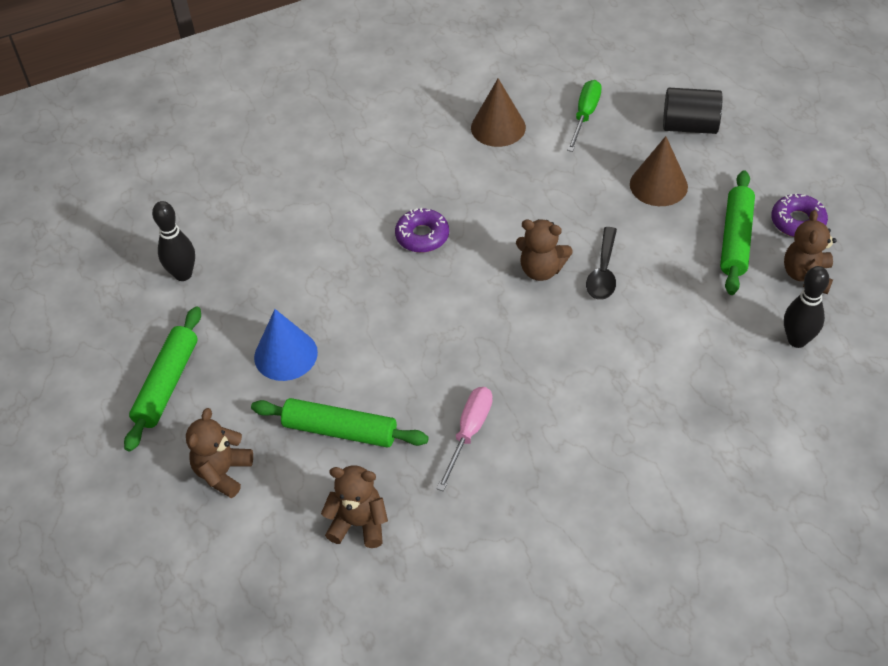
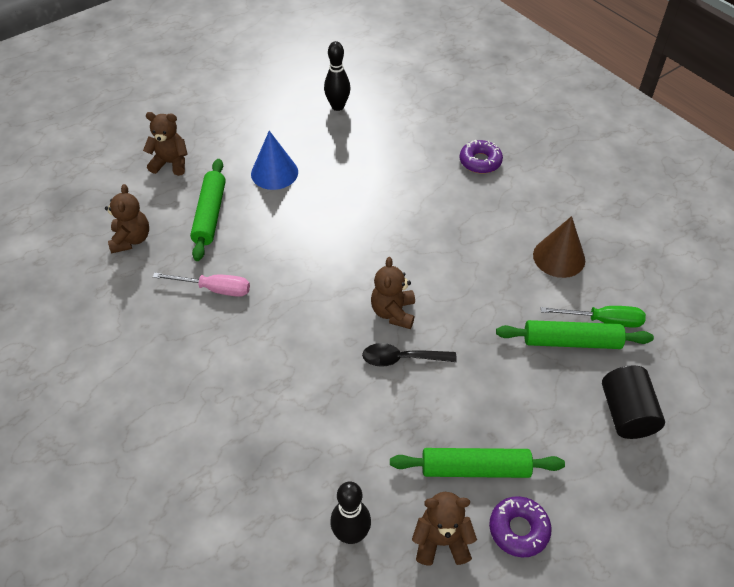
camera: 75 degrees right, 0 degrees up
green rolling pin [124,307,201,452] -> green rolling pin moved to [496,320,654,349]
purple donut [395,208,449,253] -> purple donut moved to [460,140,503,174]
brown cone [630,136,688,206] -> none

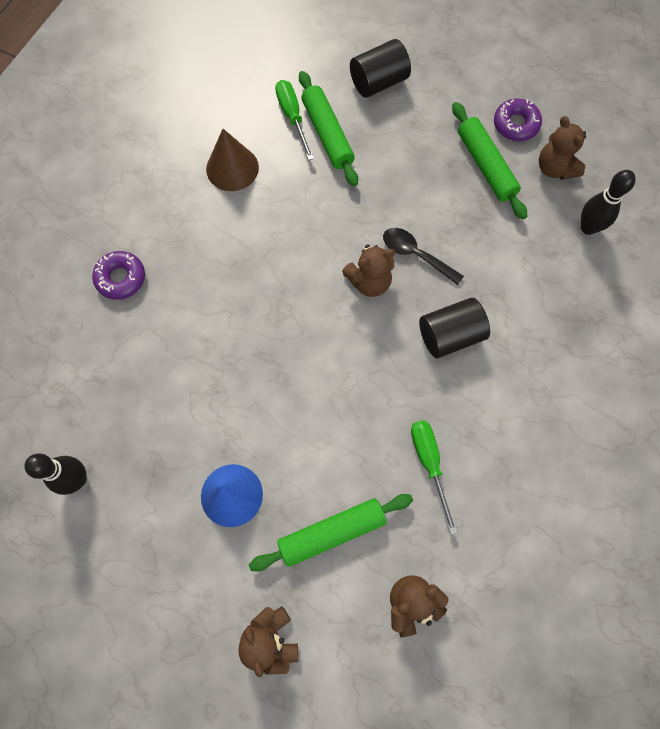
camera: 115 degrees left, 20 degrees up
pink screwdriver [153,273,250,297] -> green screwdriver [411,420,458,534]
black spoon [362,343,457,367] -> black spoon turned 150 degrees clockwise [383,228,464,285]
none -> black cylinder [419,298,490,358]

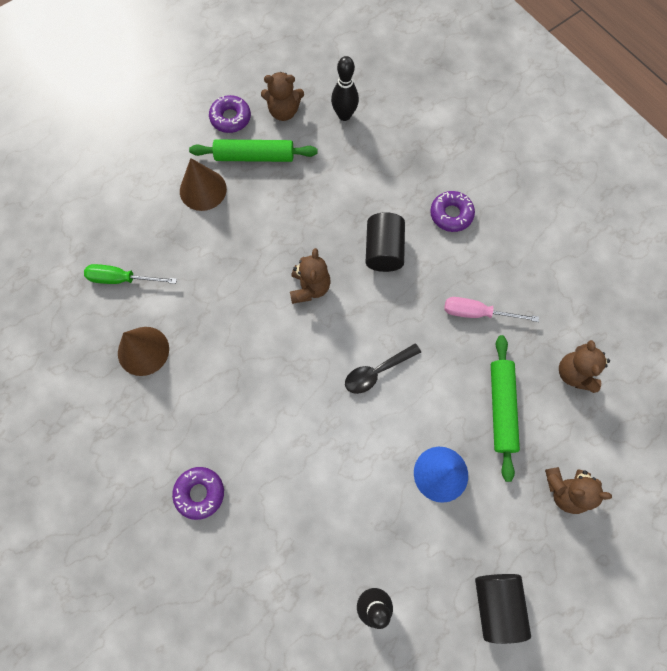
camera: 65 degrees left, 0 degrees up
green rolling pin [299,71,358,186] -> none
black cylinder [350,39,411,98] -> black cylinder moved to [475,574,531,644]
black spoon [383,228,464,285] -> black spoon moved to [345,343,421,394]
green screwdriver [411,420,458,534] -> pink screwdriver [444,297,539,322]
none -> brown cone [180,158,227,211]
none -> purple donut [430,191,475,232]

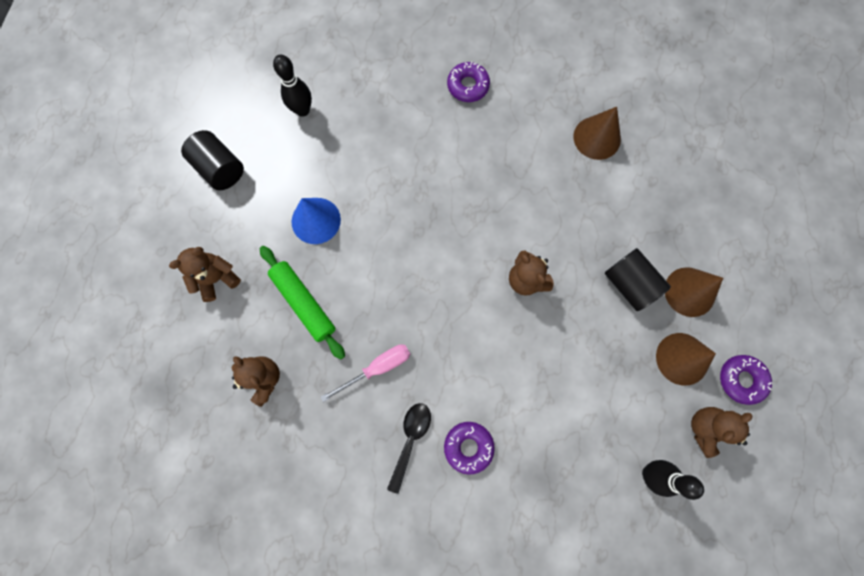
camera: 140 degrees right, 5 degrees up
green screwdriver [84,264,177,284] -> none
green rolling pin [189,139,317,162] -> brown cone [656,333,716,386]
black spoon [345,343,421,394] -> black spoon moved to [387,403,431,494]
black cylinder [365,212,405,272] -> black cylinder moved to [605,248,671,311]

